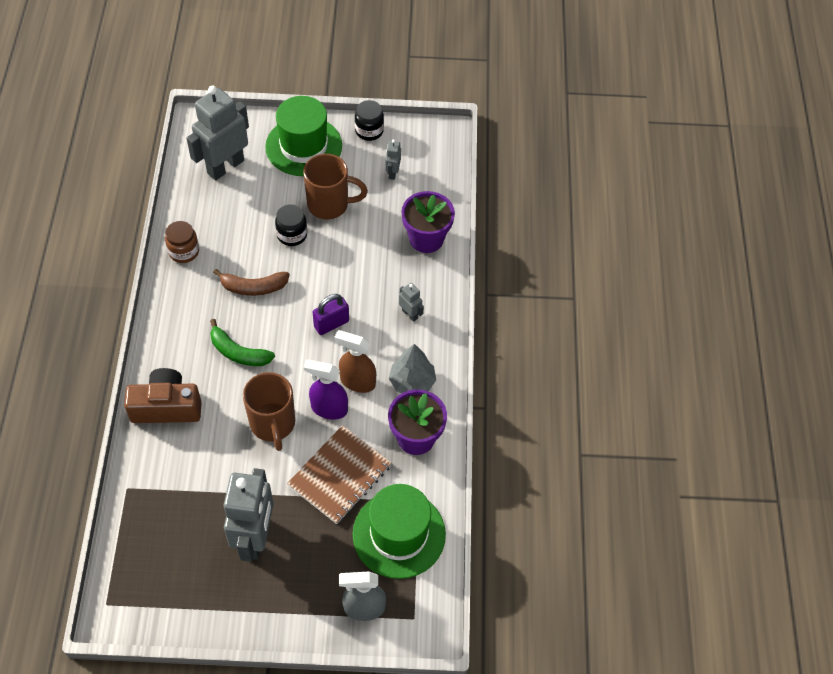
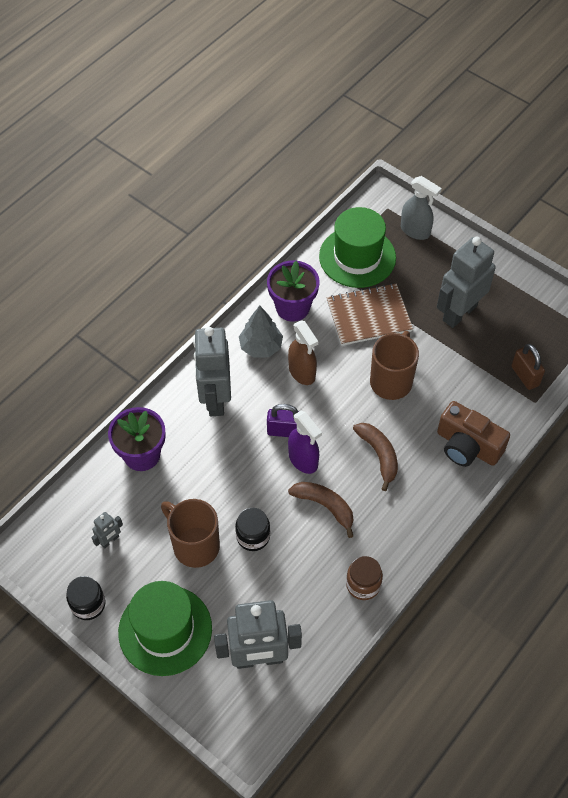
camera: 140 degrees left, 0 degrees up
green banana [210,319,275,366] -> brown banana [353,423,398,491]
purple spray bottle [303,360,348,420] -> purple spray bottle moved to [288,411,322,474]
grey robot [399,283,424,322] -> grey robot [193,327,231,416], size x2.29
none -> brown padlock [511,344,545,390]

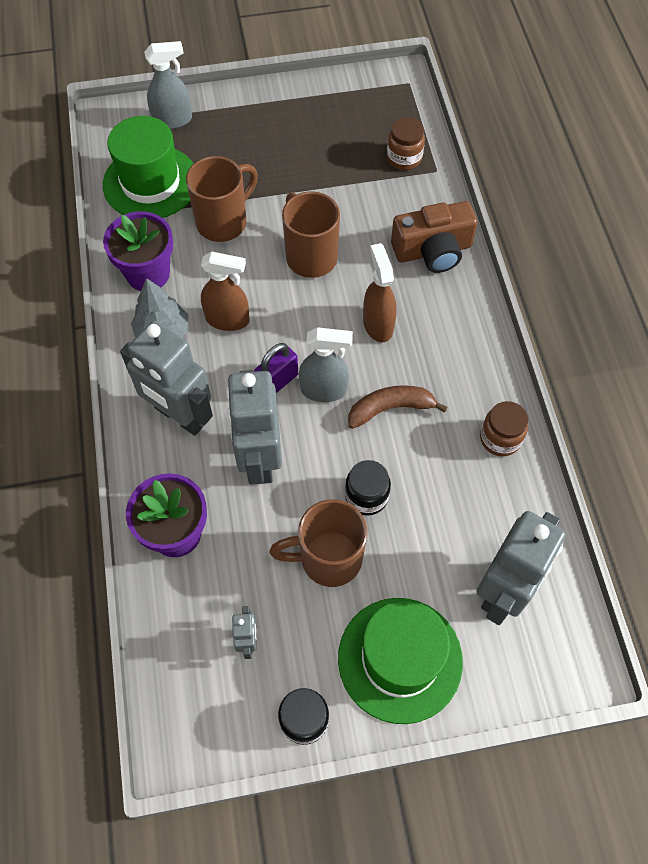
camera: 50 degrees left, 5 degrees up
purple spray bottle [288,411,322,474] -> grey spray bottle [299,327,353,402]
brown notebook [327,283,413,346] -> brown mug [186,156,258,242]
brown banana [353,423,398,491] -> brown spray bottle [363,243,397,342]
grey robot [437,237,496,328] -> grey robot moved to [226,370,282,484]
brown padlock [511,344,545,390] -> brown jar [387,117,425,170]

